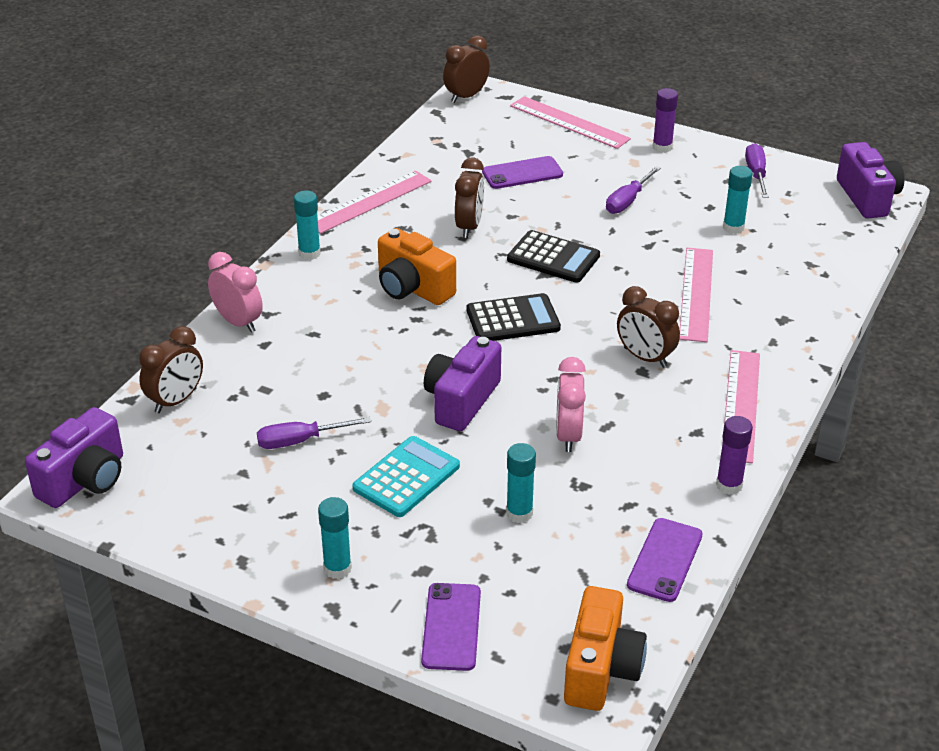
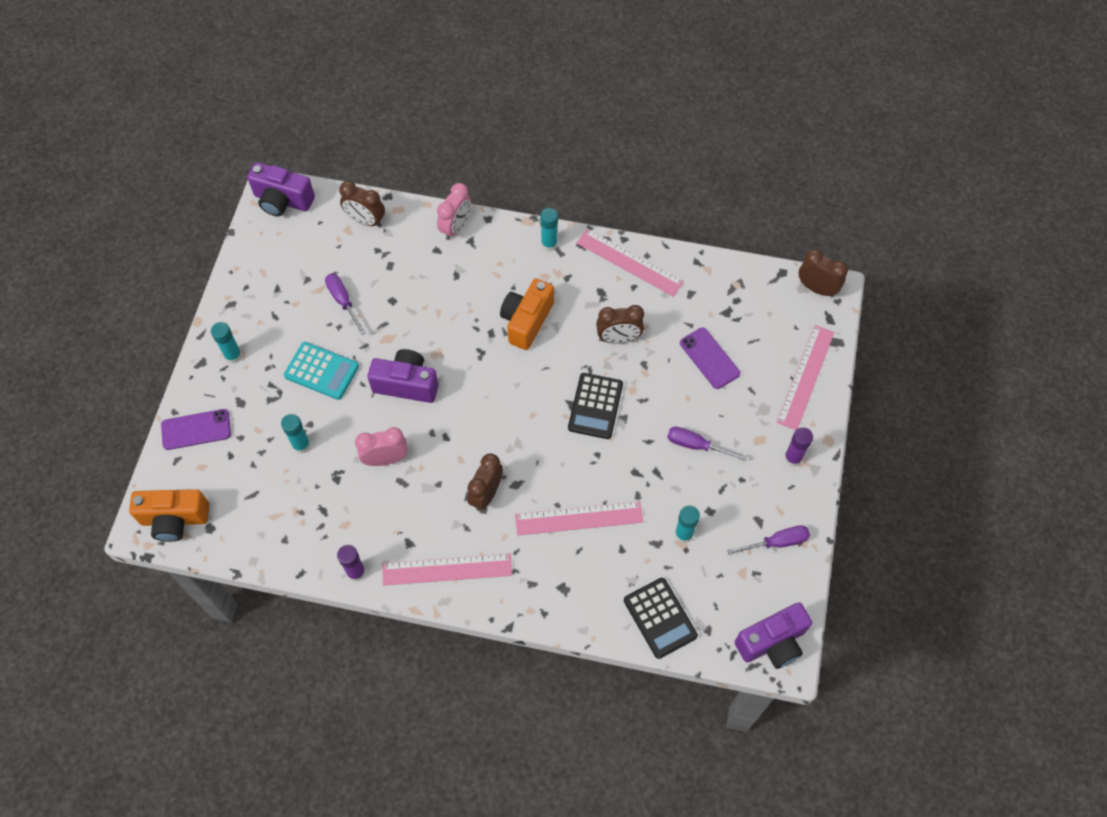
camera: 75 degrees right, 25 degrees up
black calculator [467,293,561,341] -> black calculator moved to [624,578,698,659]
purple phone [627,518,703,602] -> none

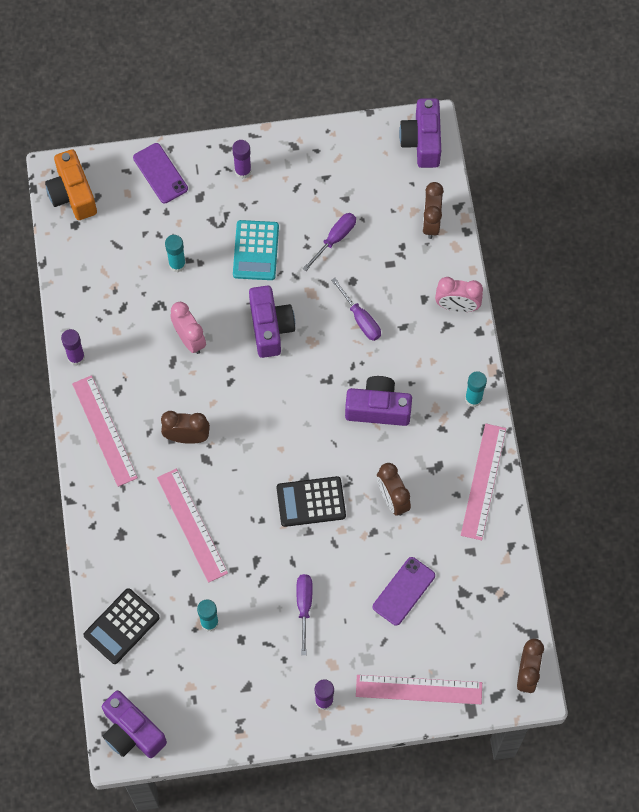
camera: 70 degrees right, 5 degrees up
turquoise glue stick [211,322,242,364] -> purple glue stick [232,140,251,179]
orange camera [500,278,554,350] -> purple camera [345,376,412,426]
purple screwdriver [727,525,810,555] -> purple screwdriver moved to [331,278,381,341]

